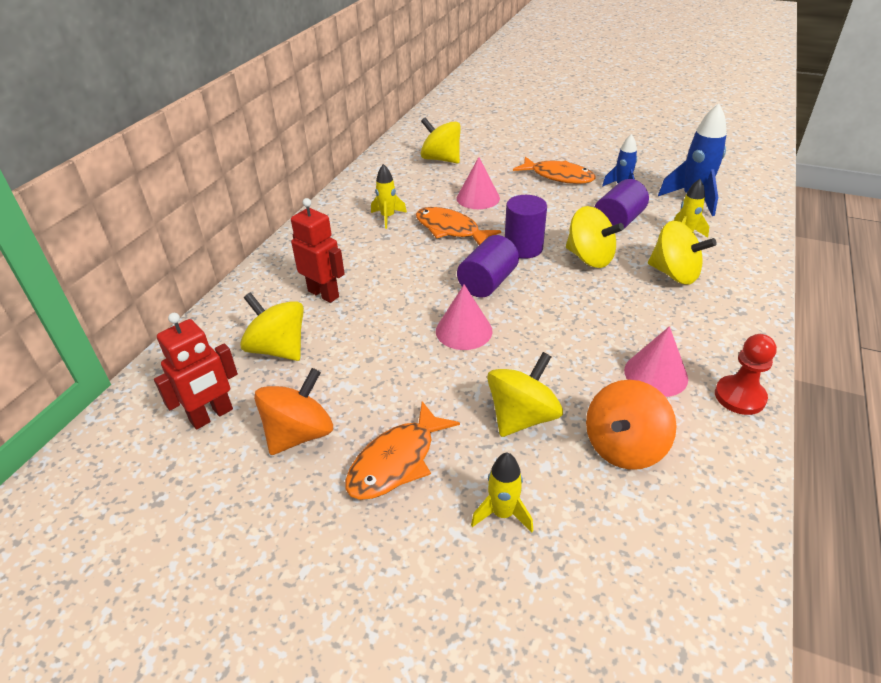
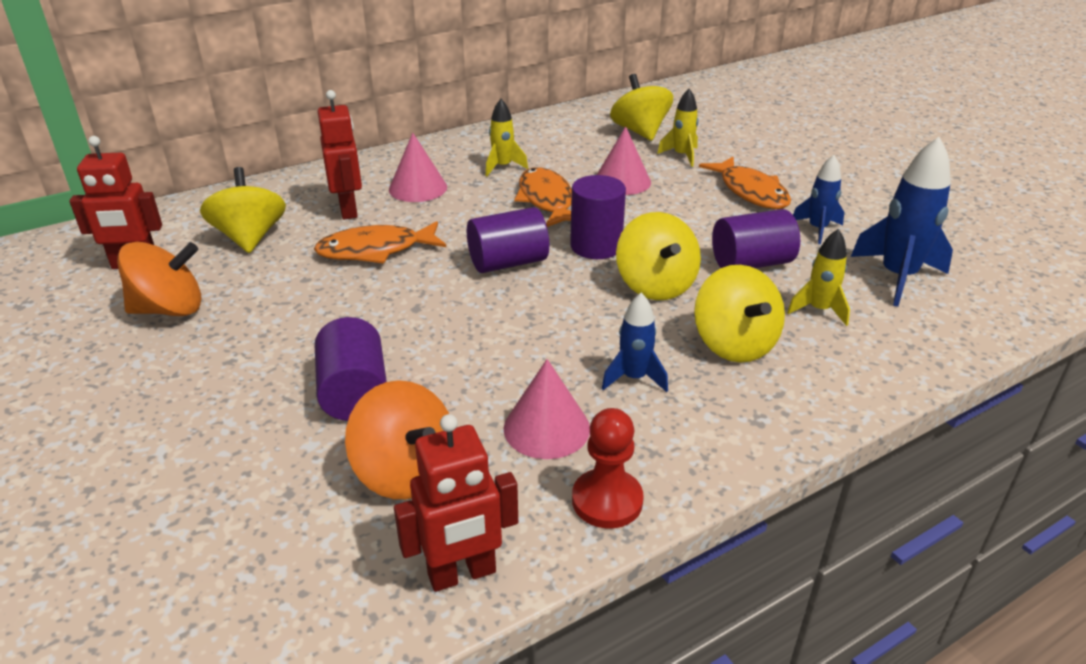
camera: 35 degrees right, 5 degrees down
orange fish [345,401,460,500] -> orange fish moved to [314,221,446,264]
pink cone [436,285,493,350] -> pink cone moved to [389,133,447,202]
yellow rocket [471,453,533,533] -> yellow rocket moved to [657,89,699,167]
yellow spinning top [487,352,563,437] -> purple cylinder [315,317,387,421]
orange spinning top [586,380,677,470] -> orange spinning top turned 120 degrees counterclockwise [345,380,449,499]
none -> red robot [394,414,518,592]
none -> blue rocket [602,293,668,392]

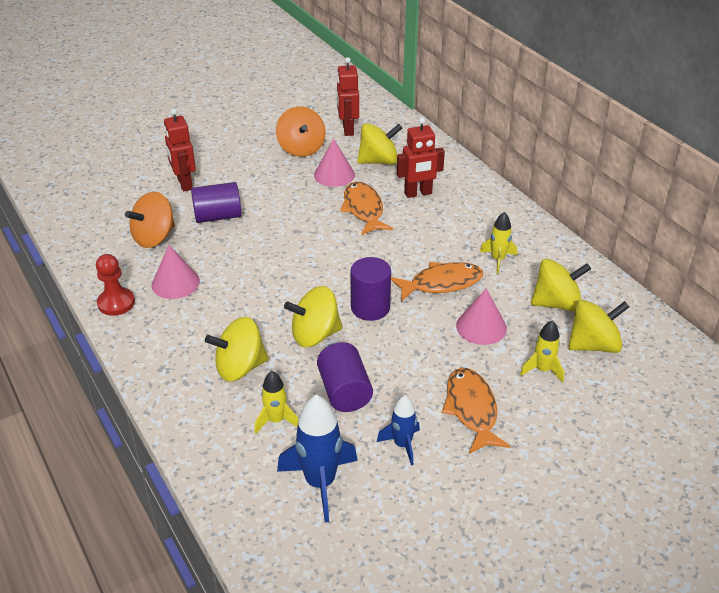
camera: 90 degrees right, 5 degrees up
pink cone [389,133,447,202] -> pink cone moved to [314,139,355,187]
red robot [394,414,518,592] -> red robot moved to [164,108,196,191]
purple cylinder [467,207,549,273] -> none
blue rocket [602,293,668,392] -> none
orange fish [699,157,791,209] -> orange fish turned 105 degrees clockwise [442,368,511,454]
none -> yellow spinning top [531,259,591,312]

